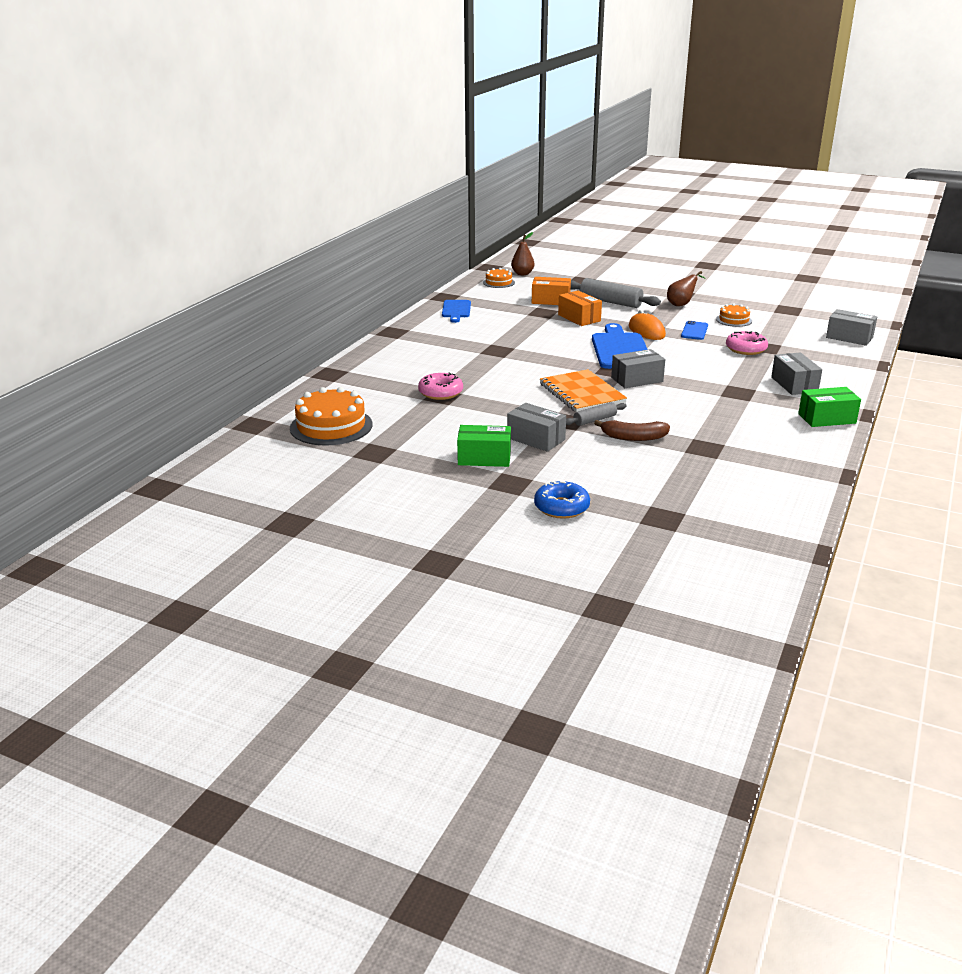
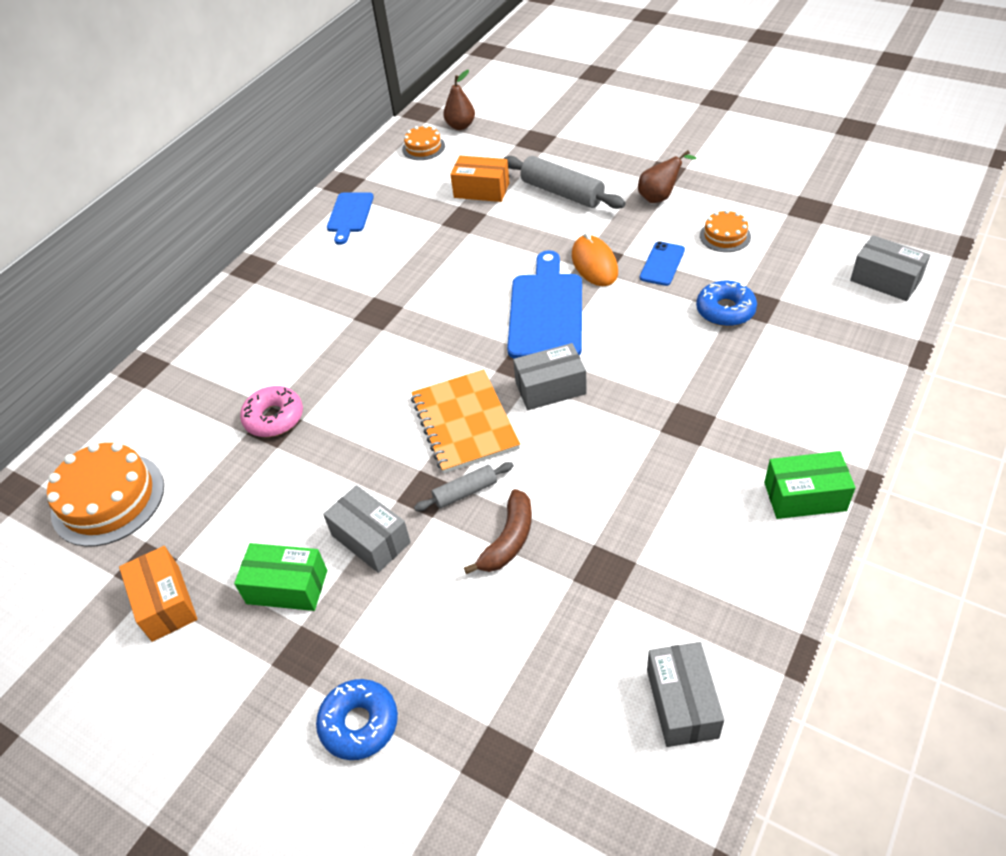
camera: 10 degrees right, 20 degrees up
orange box [558,290,602,326] -> orange box moved to [119,546,198,642]
brown banana [594,420,670,441] -> brown banana turned 75 degrees counterclockwise [464,489,532,574]
pink donut [726,331,768,355] -> blue donut [696,281,757,326]
grey box [771,352,822,395] -> grey box moved to [647,642,724,747]

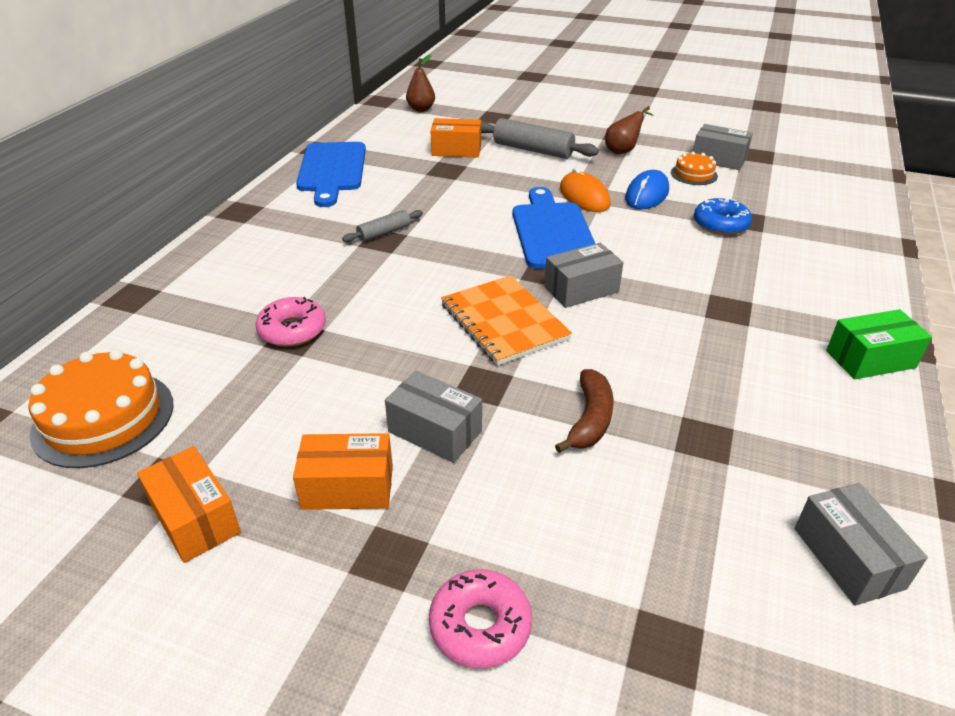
camera: 15 degrees left, 10 degrees down
green box [234,543,327,611] -> orange box [293,433,393,510]
blue donut [316,679,398,760] -> pink donut [429,569,532,669]
blue cutting board [327,192,374,245] -> blue cutting board [296,142,366,207], size x1.69
orange cake [402,125,445,160] -> none
grey rolling pin [414,462,514,511] -> grey rolling pin moved to [342,210,423,242]
blue phone [640,241,685,286] -> blue mouse [625,170,669,209]
grey box [850,235,930,301] -> grey box moved to [693,124,753,170]

